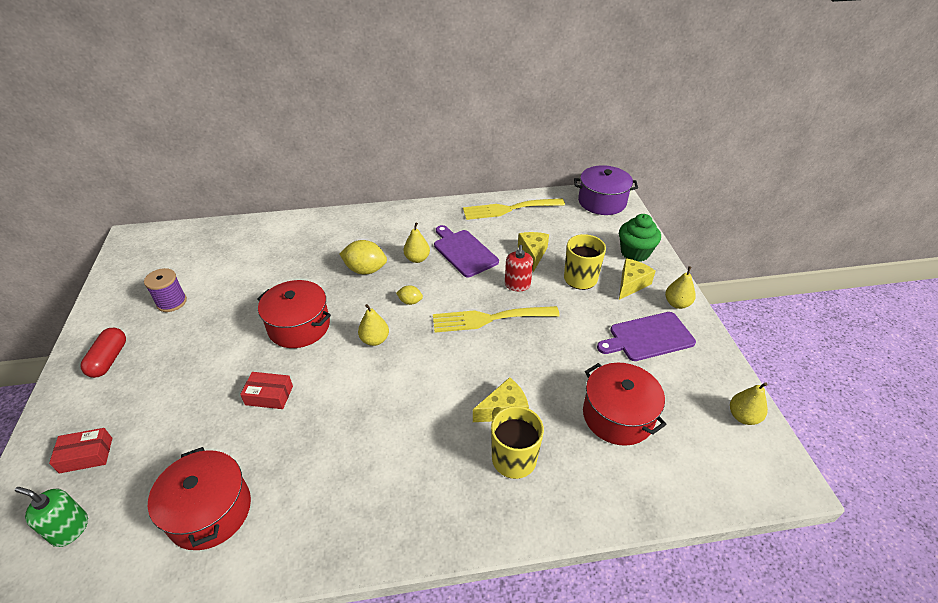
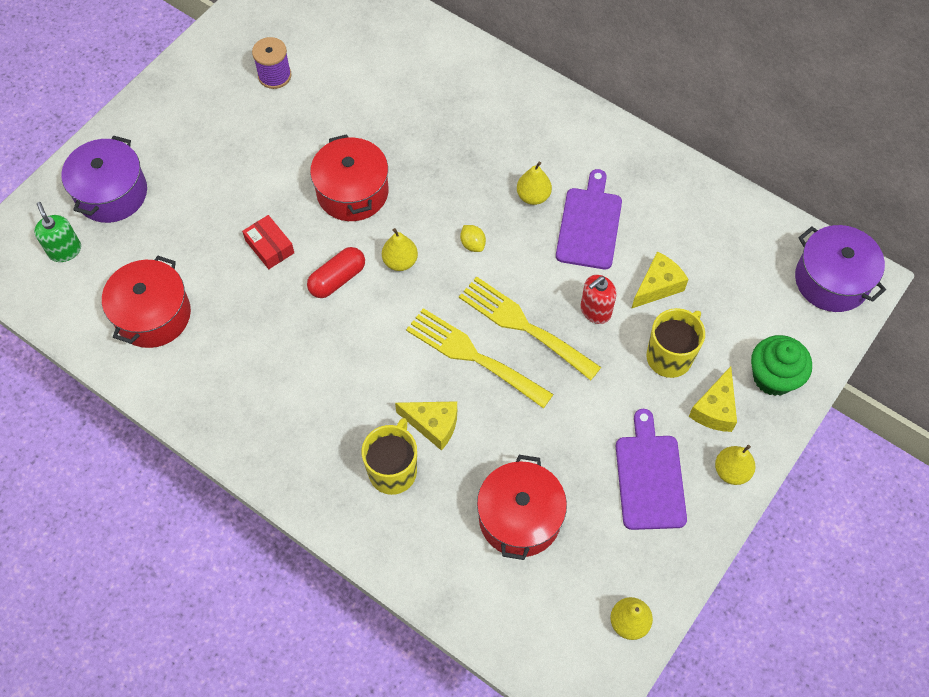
camera: 45 degrees right, 20 degrees up
red box [49,428,112,473] -> purple pot [61,135,147,223]
red capsule [81,328,126,378] -> red capsule moved to [307,247,365,298]
yellow lemon [340,240,387,274] -> none
yellow fork [463,198,565,220] -> yellow fork moved to [406,308,553,408]
purple cutting board [597,312,696,361] -> purple cutting board turned 60 degrees clockwise [616,409,687,530]
yellow cheese [619,258,655,300] -> yellow cheese turned 120 degrees clockwise [689,366,737,432]

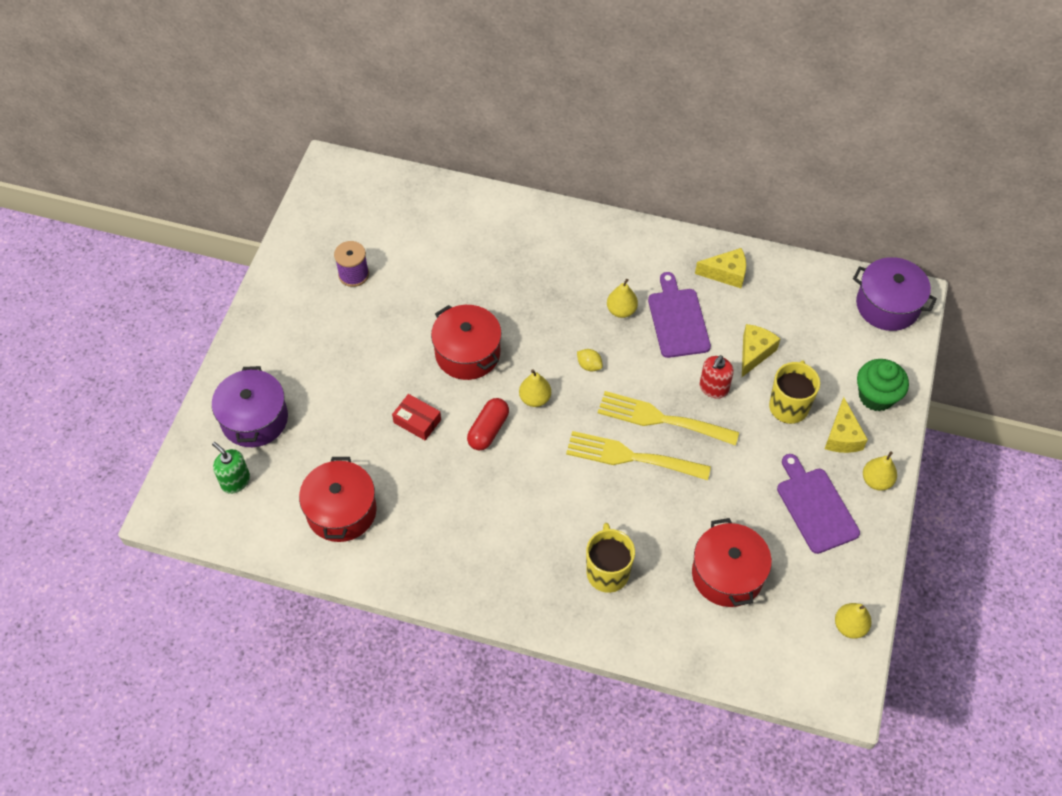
camera: 20 degrees left, 5 degrees down
yellow cheese [395,401,457,451] -> yellow cheese moved to [695,248,746,288]

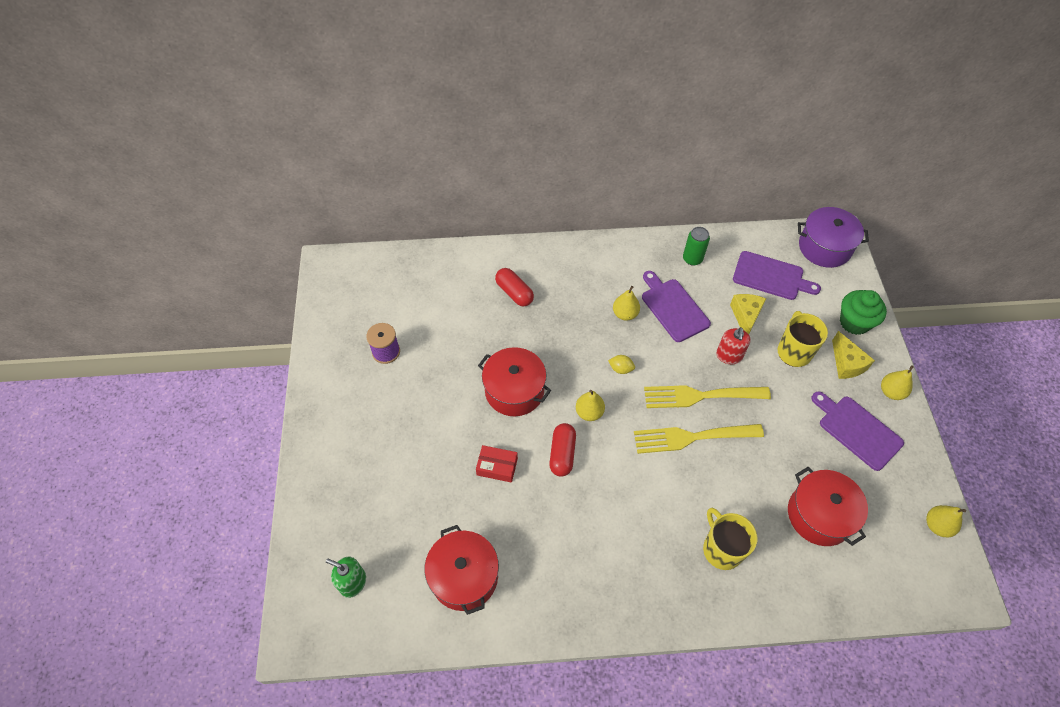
camera: 20 degrees left, 0 degrees up
purple pot [212,366,288,447] -> none
yellow cheese [695,248,746,288] -> green can [683,227,710,266]
none -> red capsule [495,268,534,306]
none -> purple cutting board [733,251,821,300]

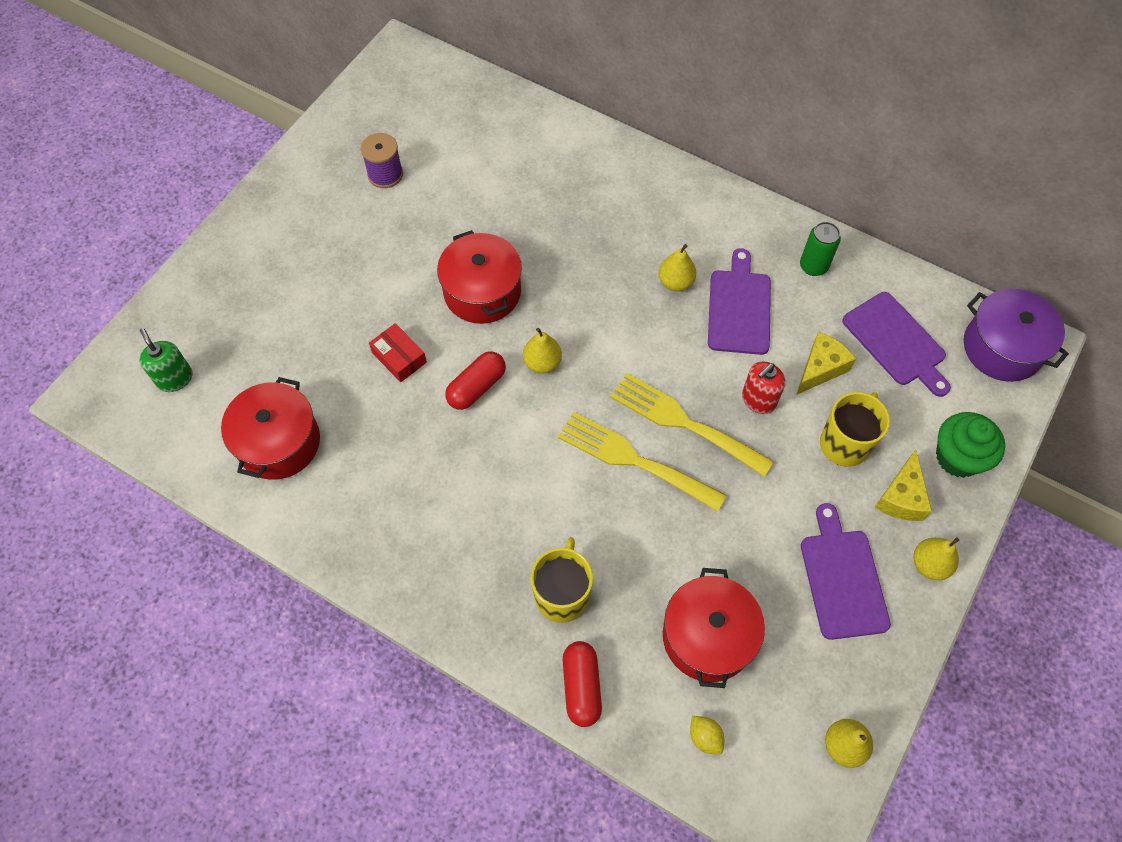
camera: 35 degrees right, 5 degrees up
red capsule [495,268,534,306] -> red capsule moved to [563,641,602,727]
yellow lemon [608,355,635,374] -> yellow lemon moved to [690,716,724,755]

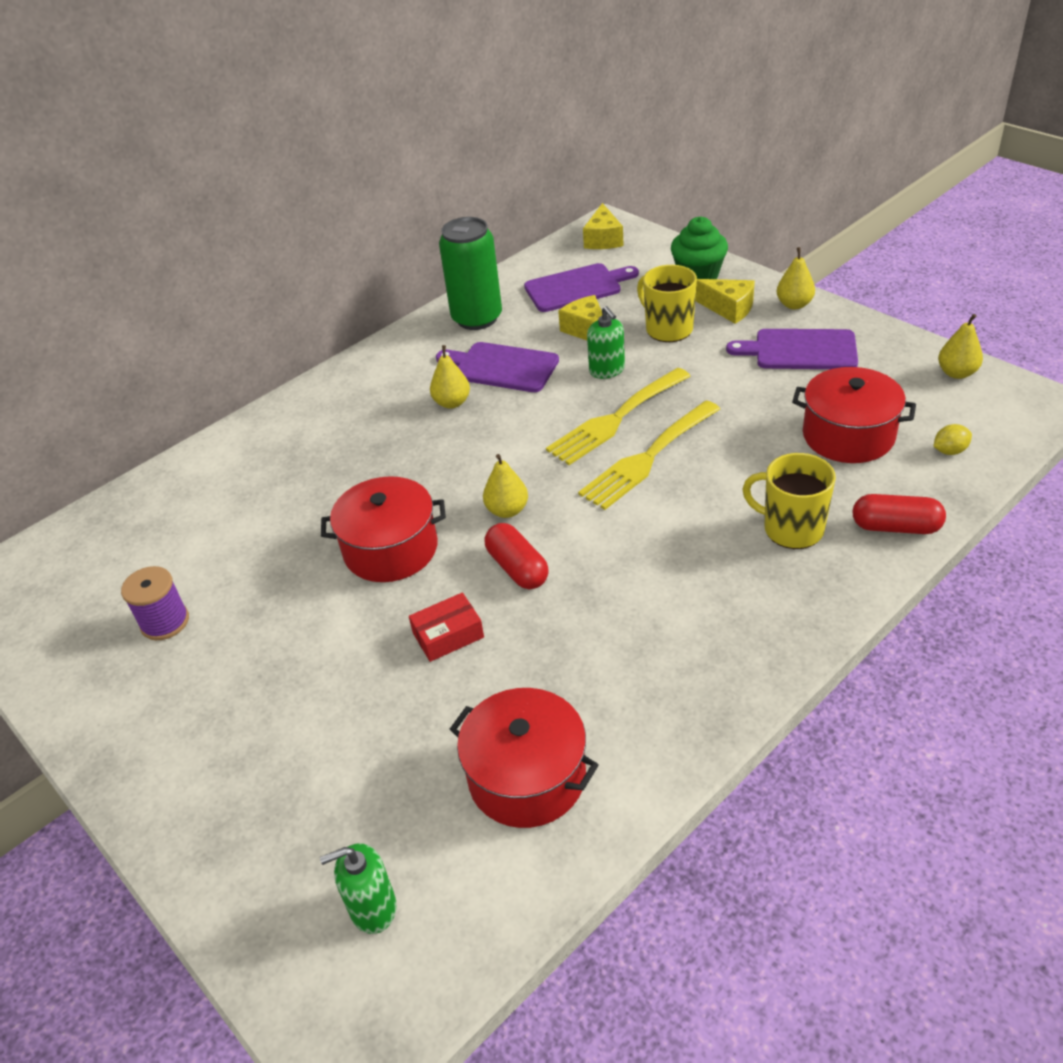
camera: 70 degrees left, 20 degrees down
red soap dispenser [742,362,785,414] -> green soap dispenser [587,306,625,379]
green can [800,222,841,276] -> green can [439,217,502,330], size x1.79
purple pot [964,289,1069,382] -> yellow cheese [583,203,624,249]

